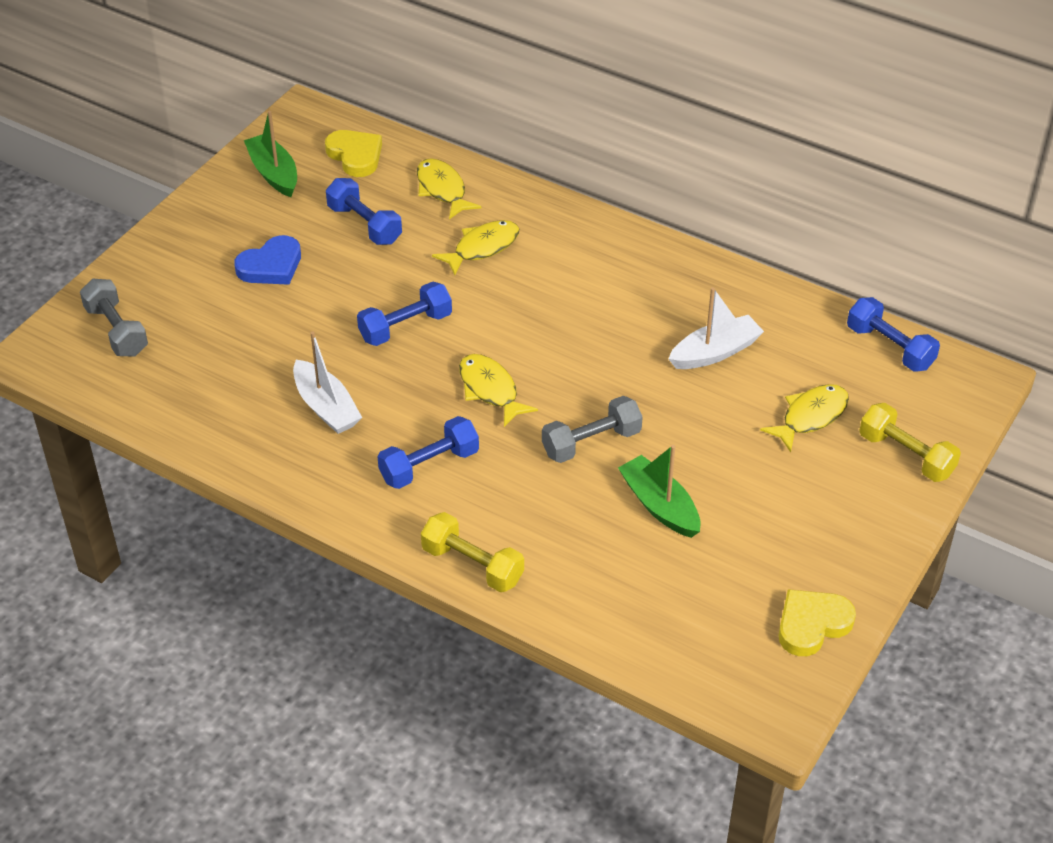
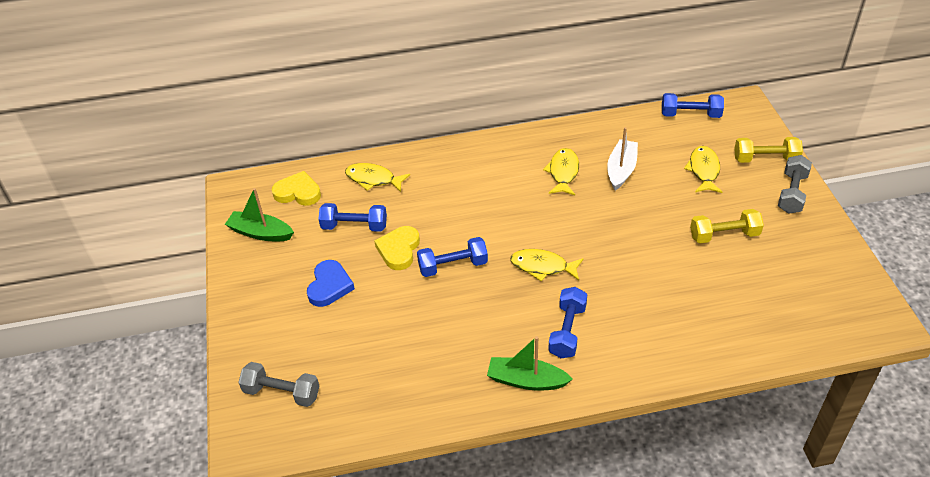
camera: 40 degrees left, 0 degrees up
white boat [293,331,362,434] -> none
blue dumbbell [357,282,452,346] -> blue dumbbell turned 60 degrees clockwise [417,237,488,277]
yellow dumbbell [421,512,524,592] -> yellow dumbbell moved to [690,209,764,243]
yellow fish [432,220,519,275] -> yellow fish moved to [543,148,579,195]
grey dumbbell [542,396,643,463] -> grey dumbbell moved to [778,155,812,214]
green boat [618,445,700,538] -> green boat moved to [487,336,573,390]
yellow heart [779,589,856,656] -> yellow heart moved to [374,226,420,270]

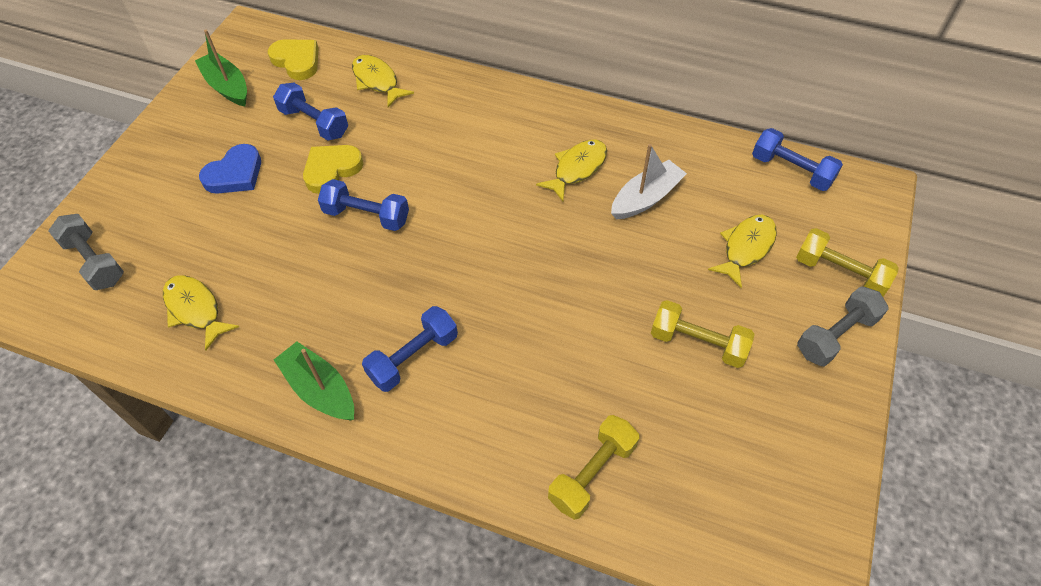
camera: 30 degrees right, 10 degrees up
yellow fish [510,249,584,281] -> yellow fish moved to [163,275,239,351]
none -> yellow dumbbell [548,415,639,520]

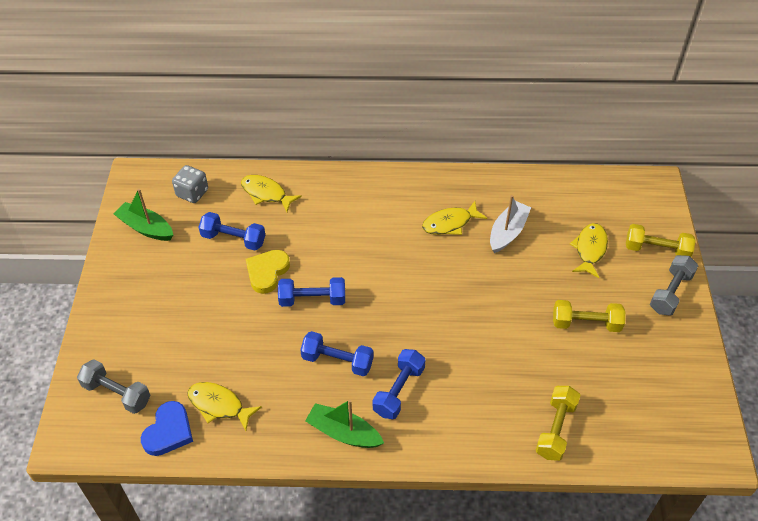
camera: 20 degrees left, 5 degrees down
blue heart [199,144,261,194] -> blue heart moved to [141,401,193,456]
yellow heart [268,39,319,80] -> grey dice [172,165,208,203]
yellow fish [536,139,607,201] -> yellow fish turned 135 degrees counterclockwise [422,201,487,235]
blue dumbbell [752,128,843,191] -> blue dumbbell moved to [300,331,374,376]

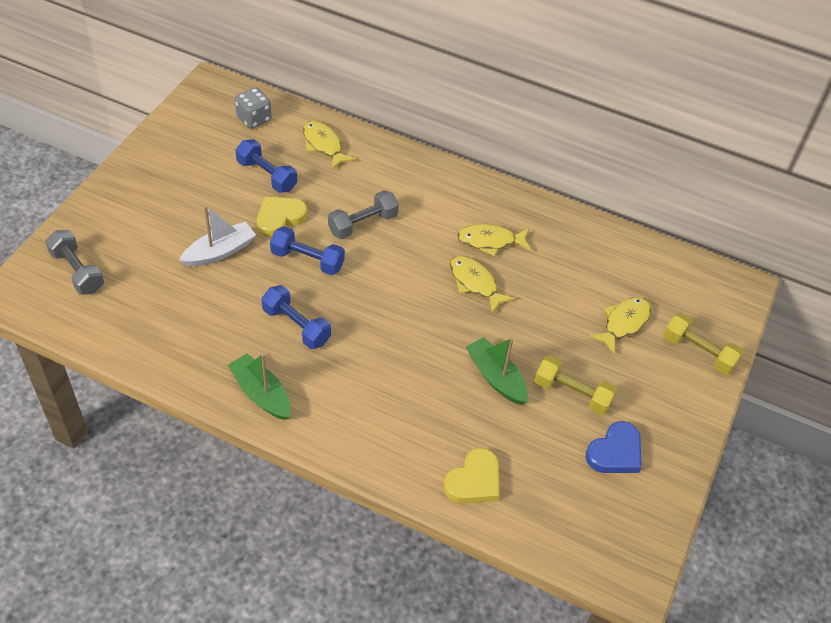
camera: 20 degrees right, 0 degrees up
green boat [113,189,173,241] -> green boat moved to [466,337,528,405]
blue heart [141,401,193,456] -> blue heart moved to [585,421,641,473]
yellow fish [187,382,262,431] -> yellow fish moved to [450,256,515,313]
blue dumbbell [373,349,425,419] -> none
white boat [490,195,531,253] -> white boat moved to [179,206,256,267]
yellow dumbbell [536,386,581,461] -> yellow heart [443,448,500,504]
grey dumbbell [650,255,698,315] -> grey dumbbell moved to [328,190,399,239]

